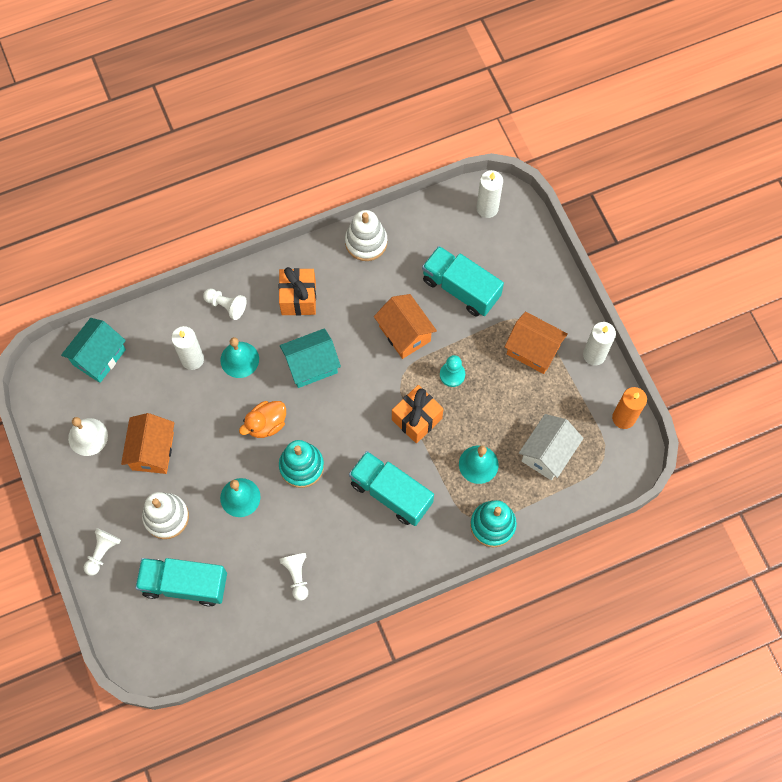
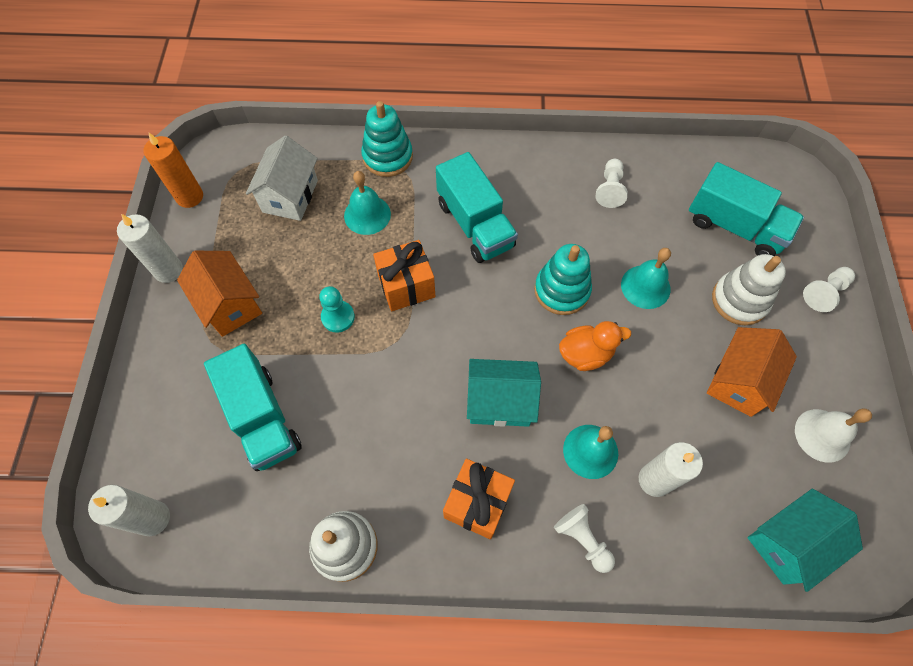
camera: 155 degrees left, 5 degrees down
orange house [374,294,437,359] -> none
white house [519,414,583,480] -> white house turned 45 degrees counterclockwise [246,135,318,221]

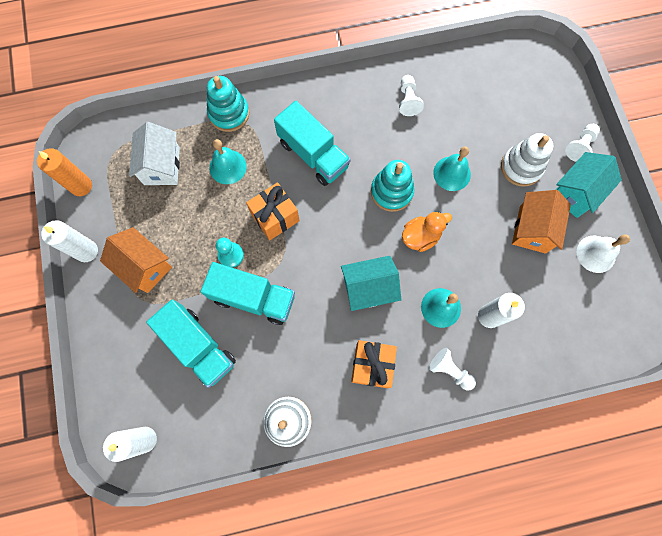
camera: 15 degrees left, 10 degrees up
turquoise truck [689,162,804,256] -> turquoise truck moved to [201,262,295,325]
turquoise house [747,489,863,592] -> turquoise house moved to [556,152,622,218]

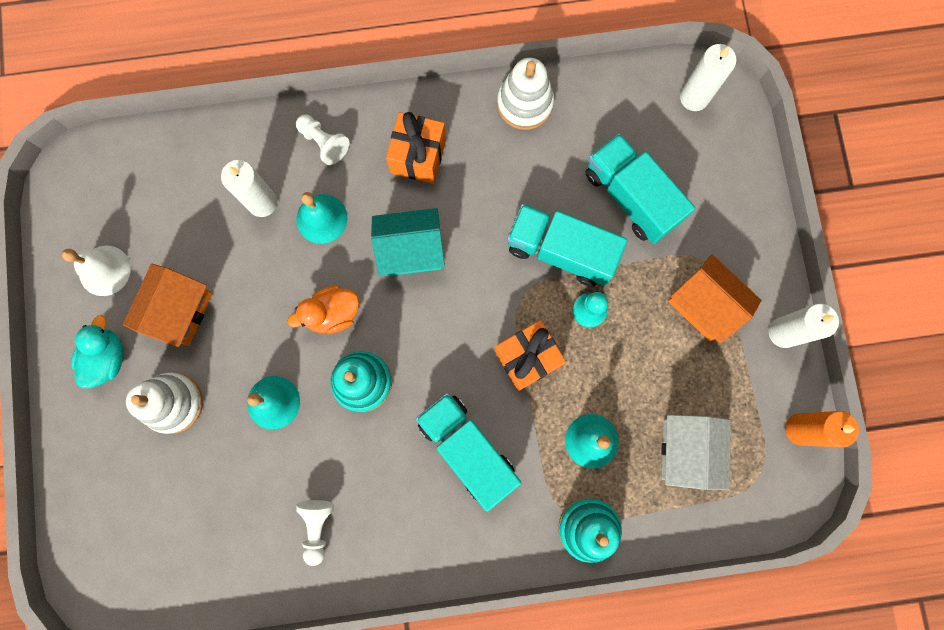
camera: 175 degrees left, 5 degrees up
turquoise house [556,152,622,218] -> turquoise duck [71,315,123,388]
white pawn [565,124,600,162] -> none

